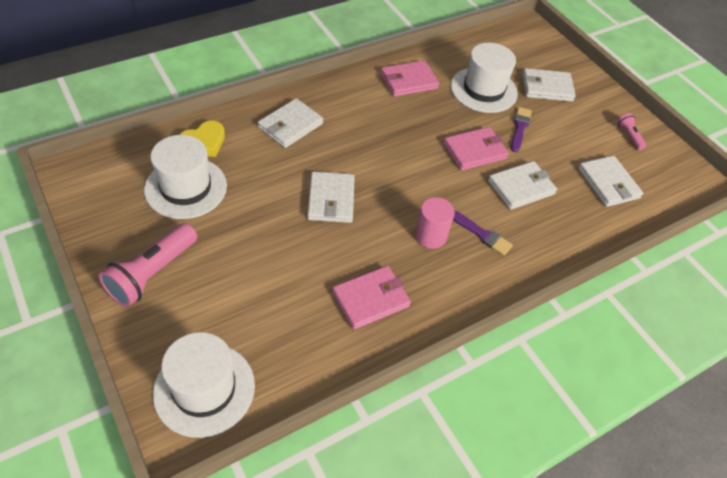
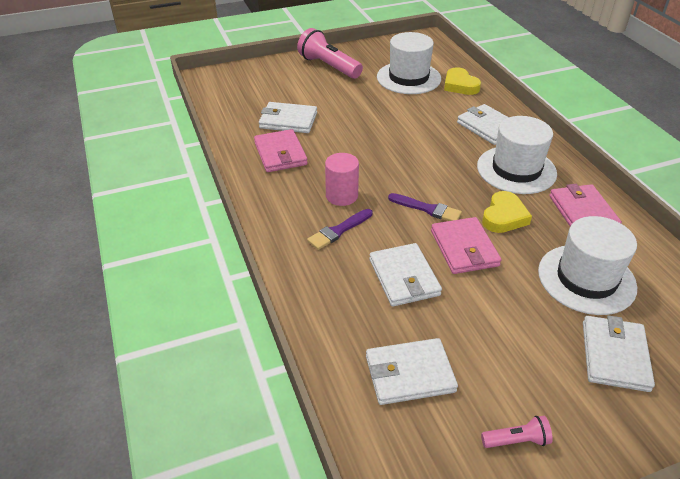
camera: 105 degrees right, 10 degrees down
white hat [153,332,255,438] -> white hat moved to [477,116,557,194]
white wallet [307,171,355,223] -> white wallet moved to [259,102,317,133]
purple brush [511,107,532,152] -> purple brush moved to [388,193,462,221]
none -> yellow heart [482,191,532,233]

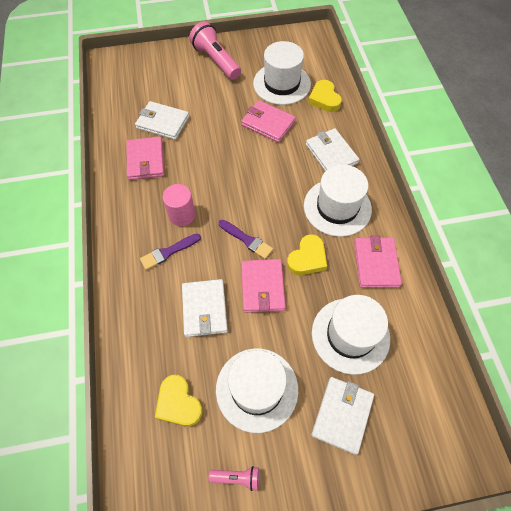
camera: 10 degrees right, 20 degrees up
white wallet [366,338,458,405] -> yellow heart [155,375,203,426]
none -> white hat [216,348,298,433]
none -> pink wallet [241,100,296,143]

